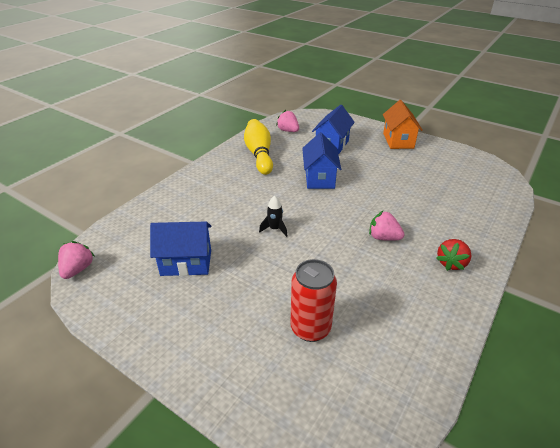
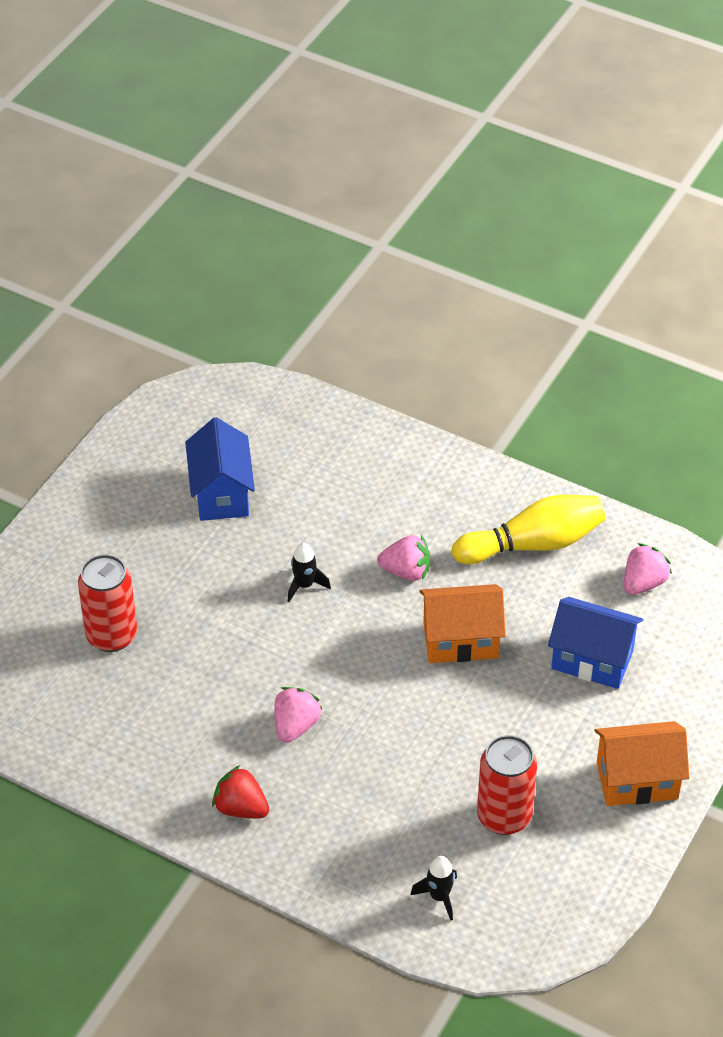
camera: 85 degrees right, 10 degrees up
pink strawberry [58,241,94,279] -> pink strawberry moved to [377,535,430,581]
blue house [302,132,341,189] -> orange house [419,584,506,663]
none -> black rocket [410,856,457,921]
none -> red can [477,735,537,835]

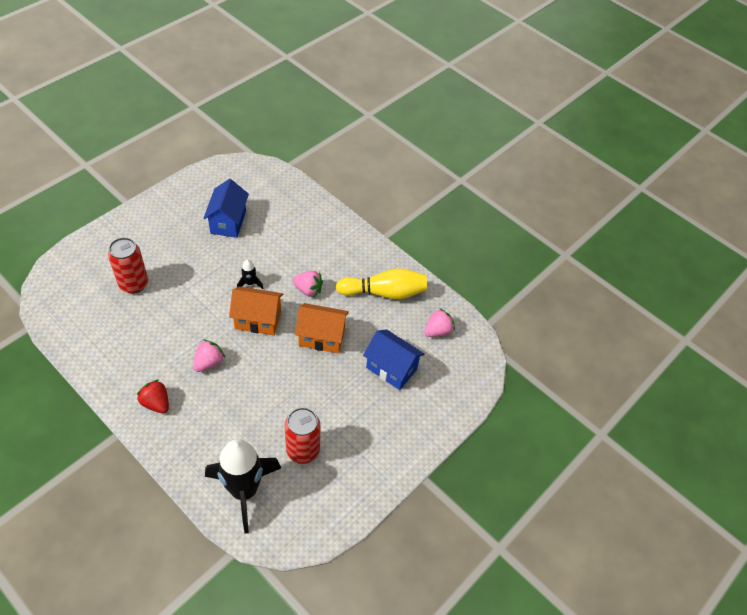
camera: 10 degrees right, 5 degrees up
black rocket [410,856,457,921] -> black rocket [205,439,281,534], size x2.42
orange house [595,721,689,806] -> orange house moved to [229,286,284,335]

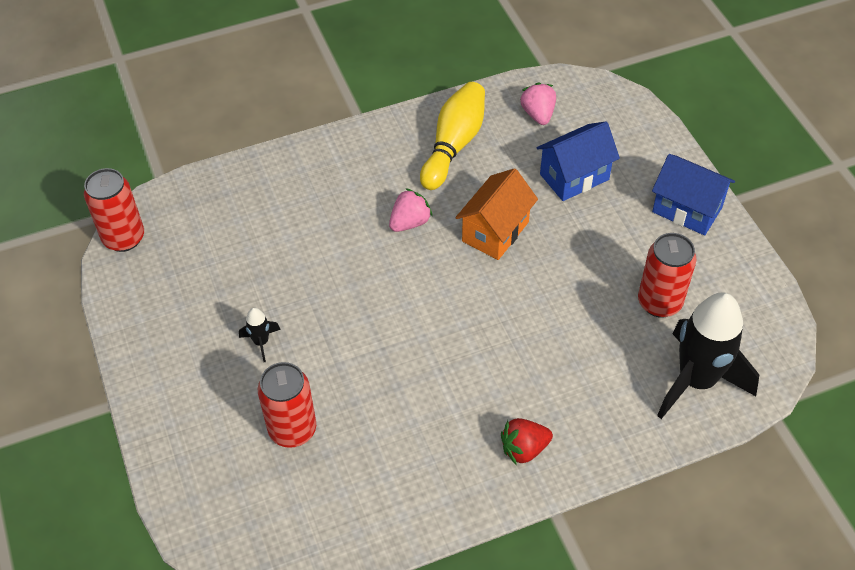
camera: 60 degrees left, 0 degrees up
pink strawberry [193,339,225,372] -> none
blue house [203,179,249,238] -> blue house moved to [652,154,735,235]
orange house [229,286,284,335] -> none
black rocket [237,260,264,289] -> black rocket moved to [239,308,281,362]
none -> red can [84,168,144,252]

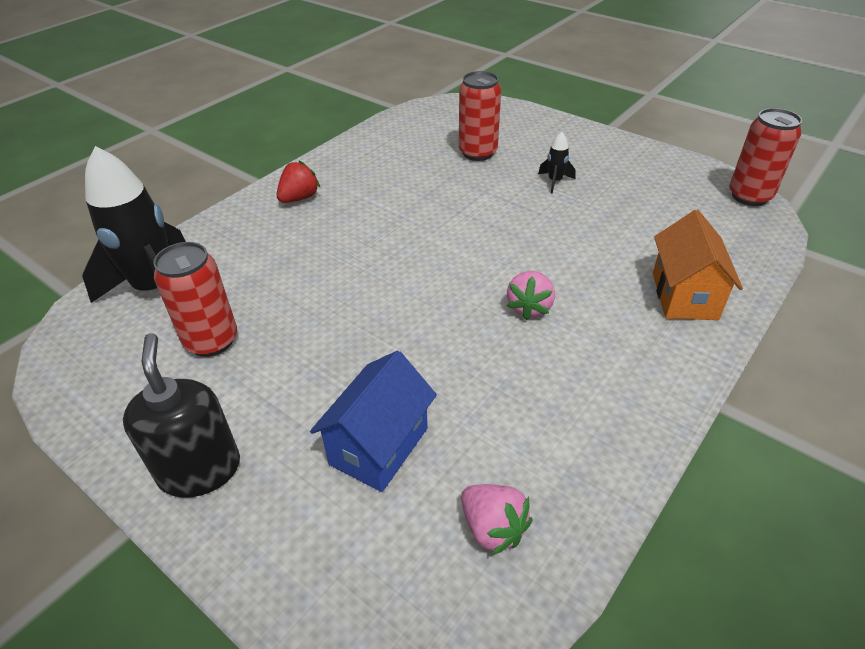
camera: 150 degrees right, 10 degrees down
yellow bowling pin [420,82,485,190] -> none
orange house [455,168,538,260] -> orange house moved to [653,210,743,320]
blue house [652,154,735,235] -> black soap dispenser [123,333,240,498]

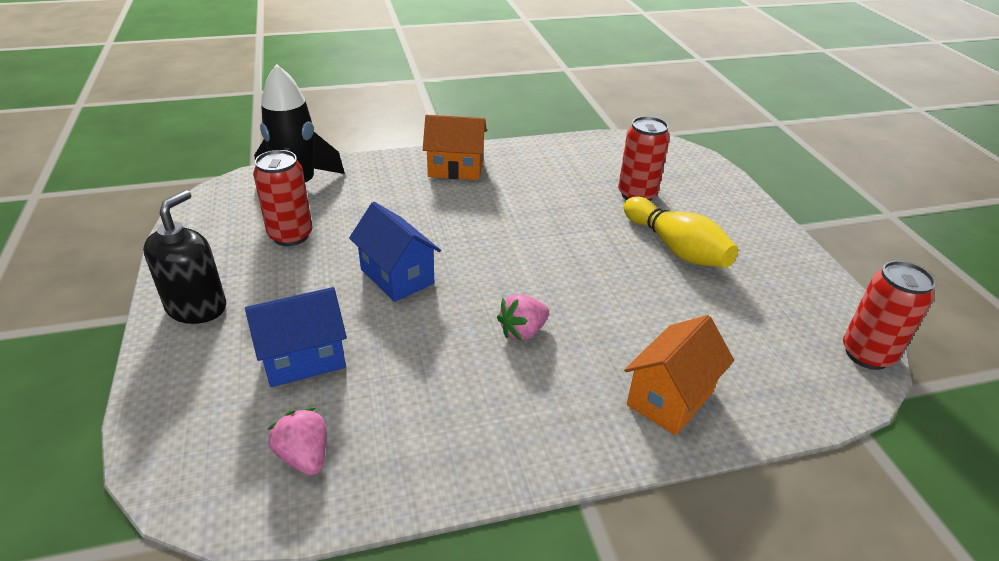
camera: 35 degrees right, 5 degrees down
red strawberry [277,161,321,203] -> orange house [423,115,487,180]
pink strawberry [461,484,532,555] -> pink strawberry turned 150 degrees clockwise [268,408,326,475]
black rocket [538,132,576,193] -> yellow bowling pin [624,196,738,268]
none -> blue house [349,202,441,302]

